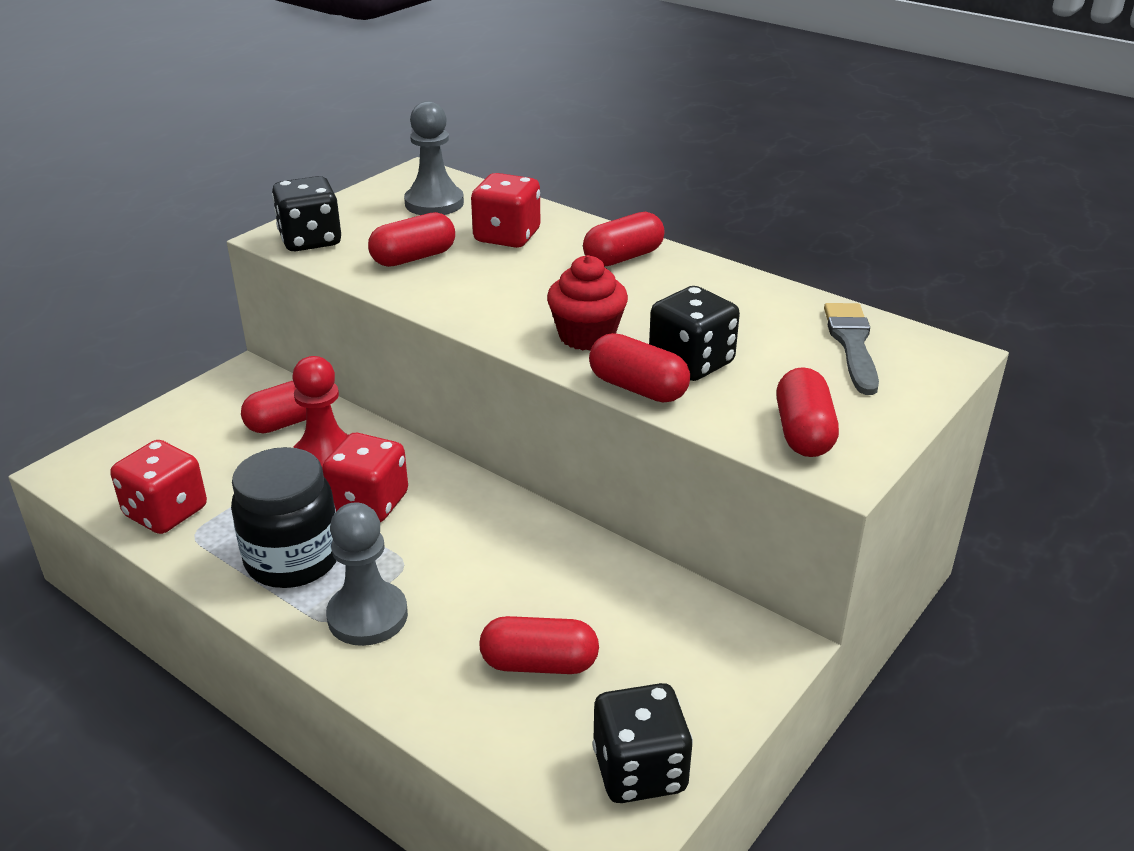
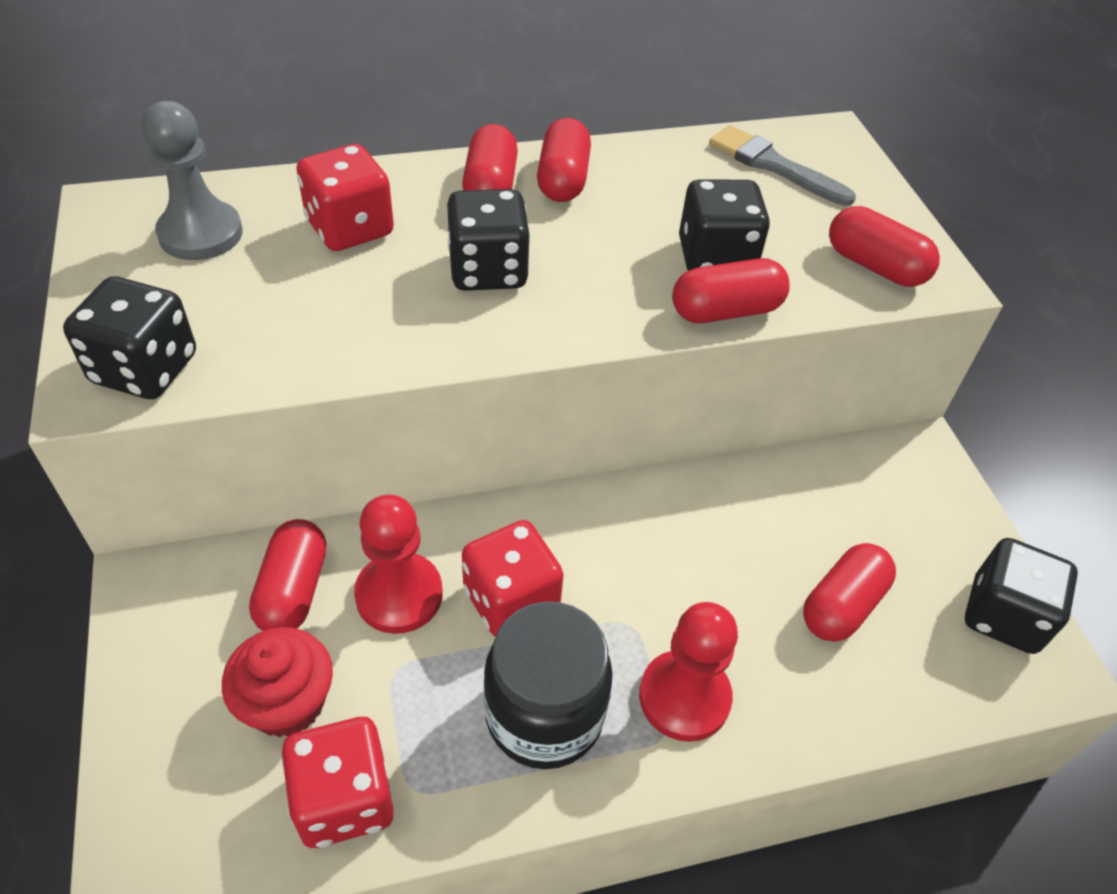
camera: 55 degrees left, 15 degrees up
grey pawn [326,502,408,646] -> red pawn [639,602,738,742]
red capsule [368,212,455,267] -> red capsule moved to [537,118,591,202]
red cupcake [547,255,628,351] -> red cupcake moved to [222,627,333,737]
none -> black dice [447,189,530,291]

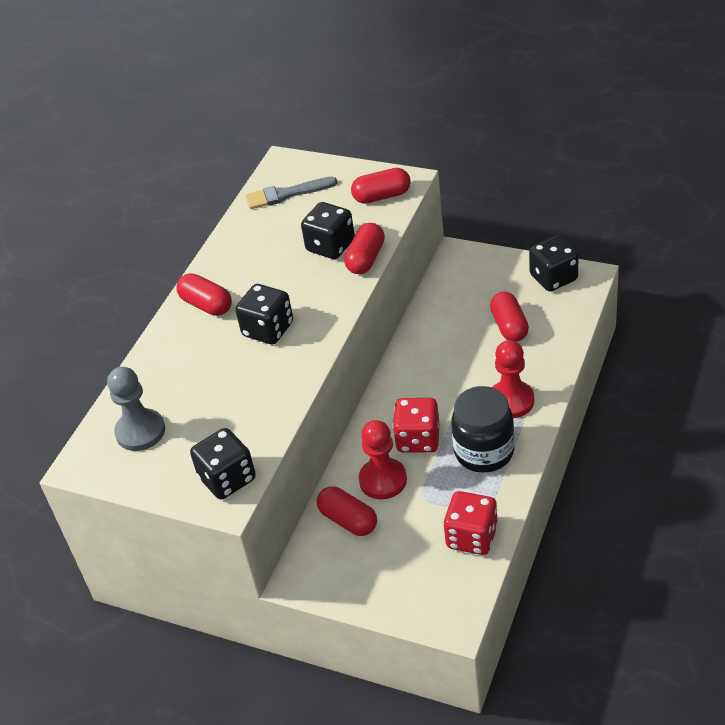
camera: 45 degrees left, 5 degrees down
red cupcake [222,627,333,737] -> none
red dice [296,144,394,251] -> none
red capsule [537,118,591,202] -> none

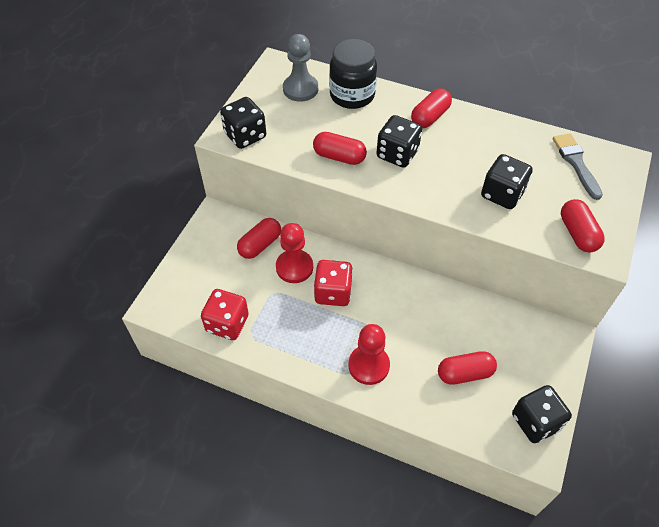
camera: 85 degrees right, 10 degrees up
red capsule [344,223,385,274] -> red capsule moved to [313,132,367,165]
black jar [451,386,515,473] -> black jar moved to [329,39,377,109]

